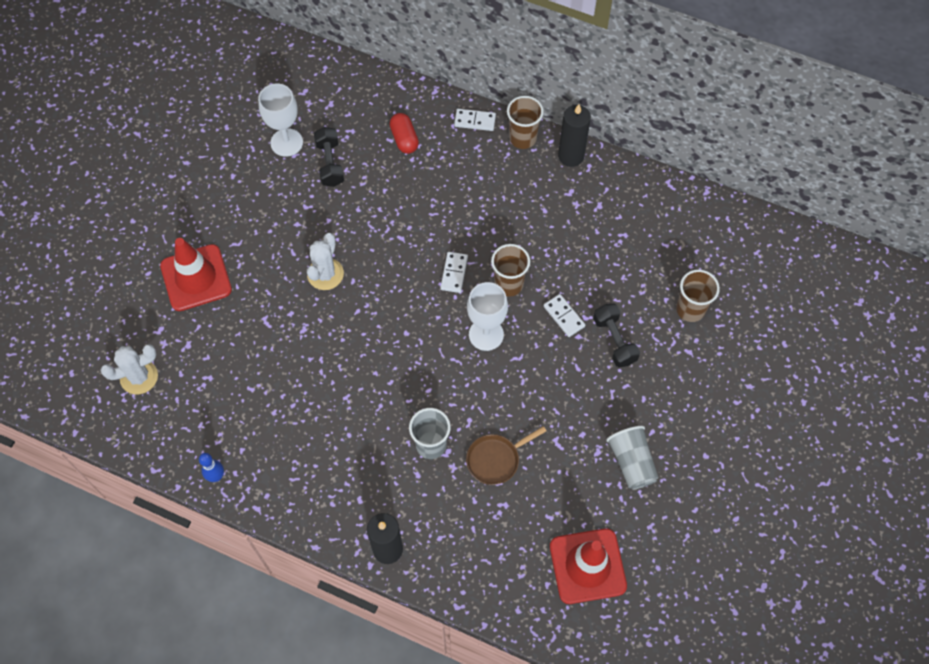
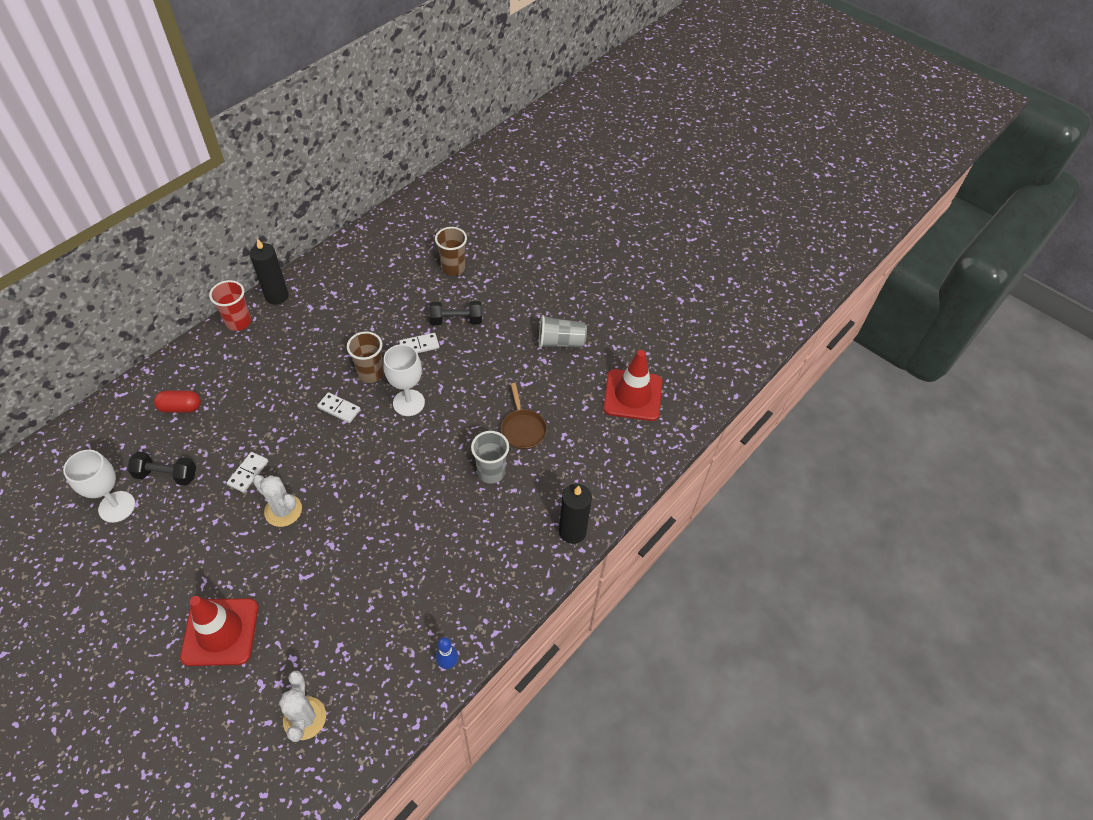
camera: 75 degrees left, 10 degrees down
white domino [454,109,496,131] -> white domino moved to [226,452,268,493]
brown cup [507,96,544,149] -> red cup [209,280,251,331]

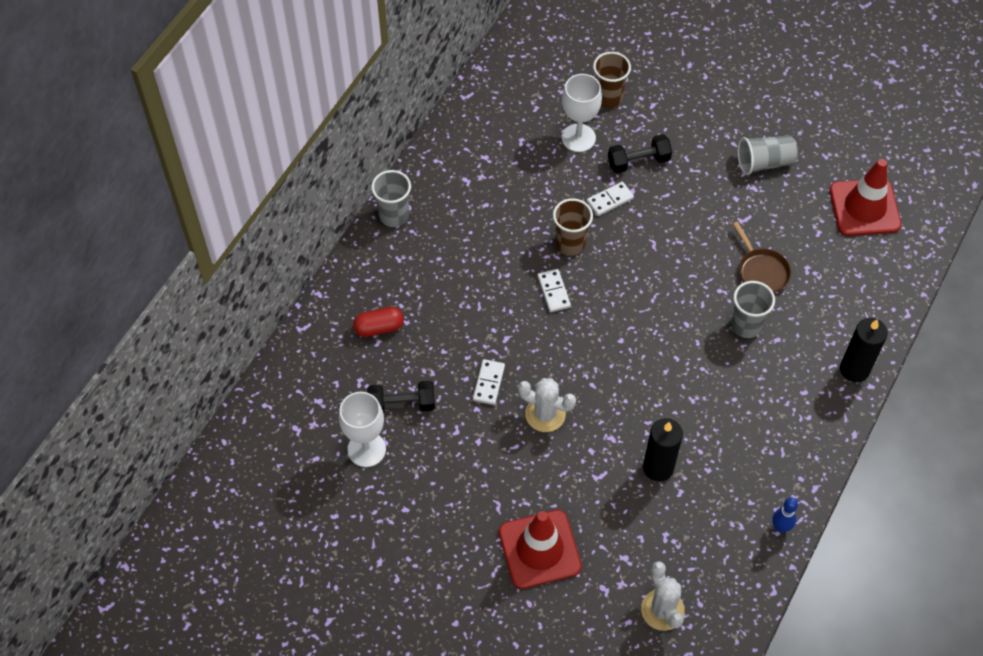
camera: 10 degrees left, 5 degrees up
red cup [209,280,251,331] -> grey cup [371,170,411,227]
black candle [250,238,289,305] -> black candle moved to [643,418,683,482]
white domino [317,392,360,423] -> white domino turned 60 degrees clockwise [537,269,571,312]
white goblet [384,344,425,416] -> white goblet moved to [562,74,602,152]

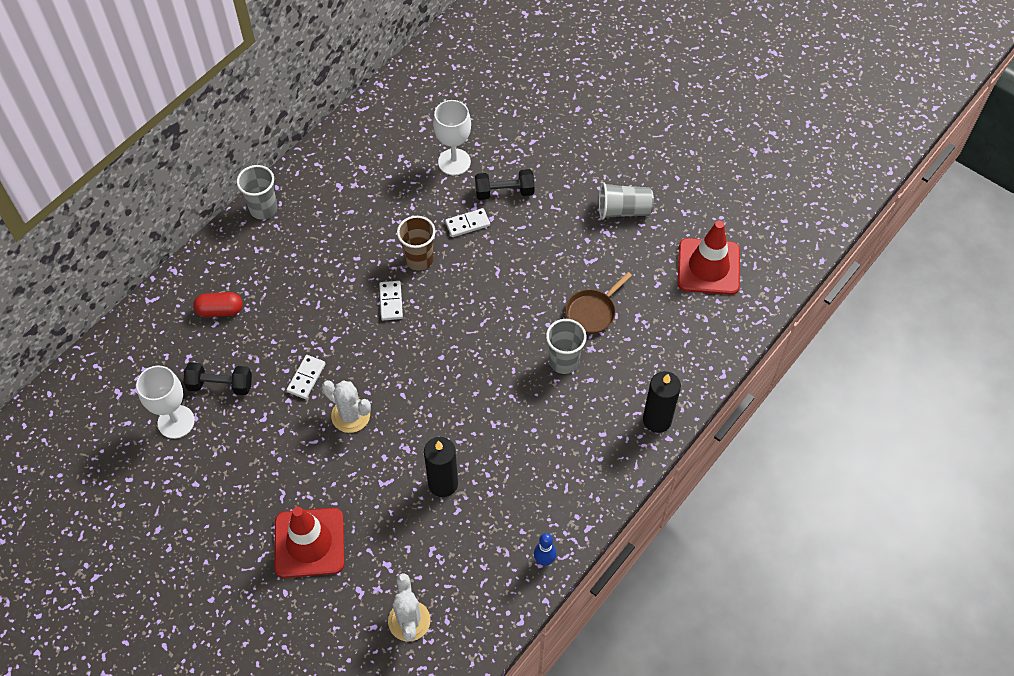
camera: 10 degrees right, 0 degrees up
brown cup [593,52,631,108] -> none
brown pan [733,222,791,293] -> brown pan turned 60 degrees clockwise [565,272,632,334]

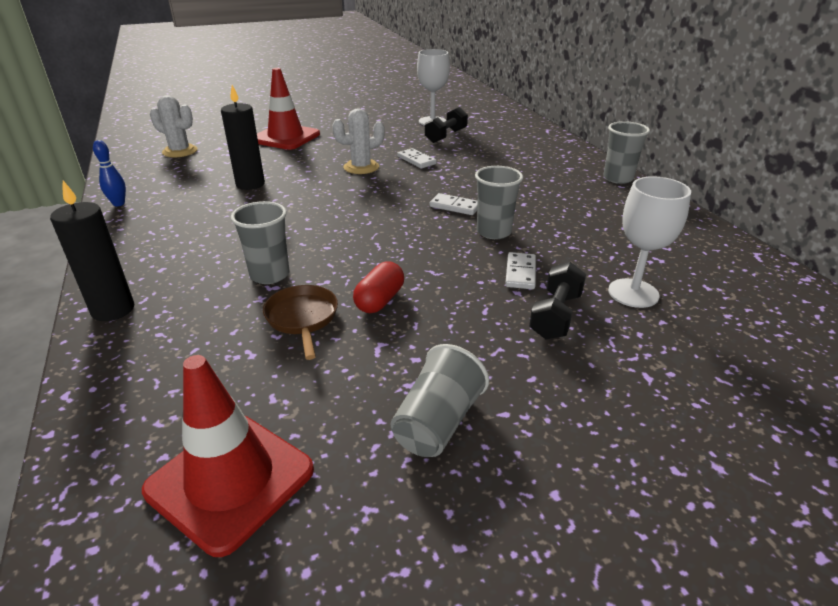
camera: 120 degrees right, 25 degrees down
red capsule [193,292,243,317] -> red capsule moved to [353,261,404,313]
brown cup [397,216,436,271] -> grey cup [475,166,523,239]

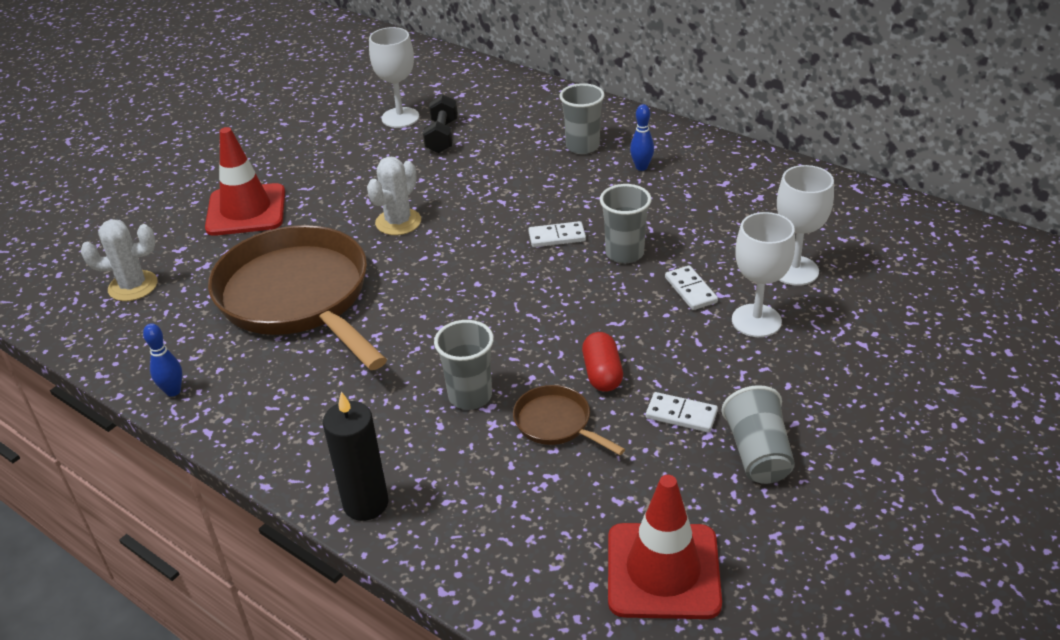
camera: 30 degrees left, 5 degrees up
black candle [221,85,265,190] -> brown pan [208,225,387,370]
white domino [398,148,437,168] -> white domino moved to [646,392,718,433]
black dumbbell [529,262,586,339] -> white goblet [732,212,795,337]
grey cup [603,121,650,184] -> grey cup moved to [559,83,605,154]
none -> blue bowling pin [630,104,654,171]

